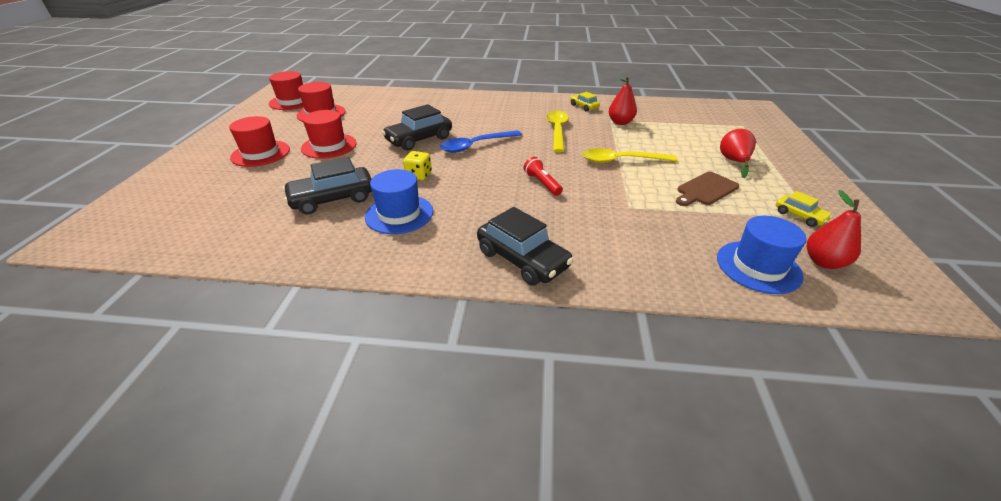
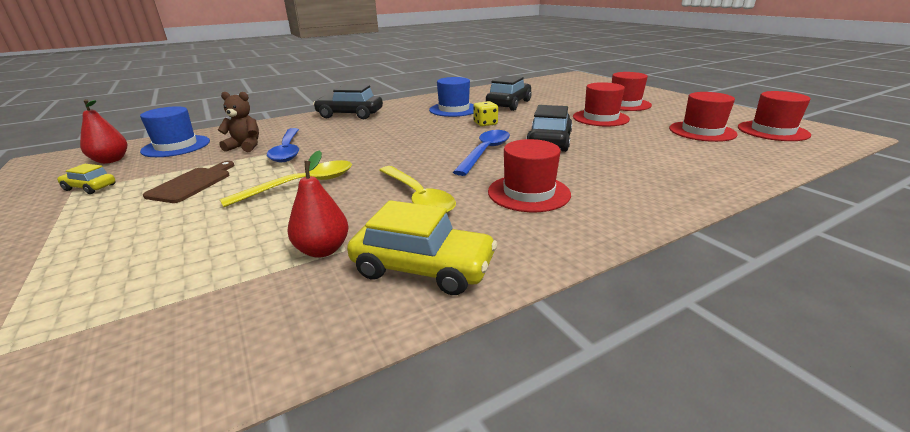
camera: 145 degrees right, 10 degrees down
red flashlight [524,157,563,196] -> none
yellow car [570,92,600,111] -> yellow car [347,200,497,295], size x1.85
red pear [720,129,756,178] -> none
none -> brown teddy bear [218,92,259,152]
none -> blue spoon [267,128,299,162]
none -> red hat [488,139,571,212]

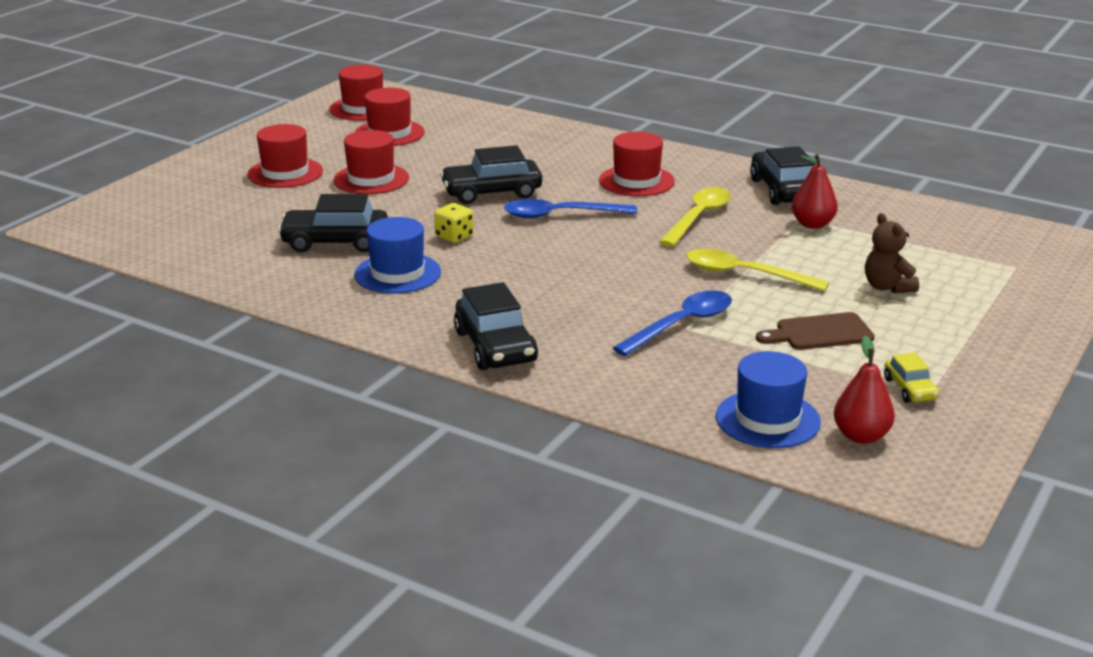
camera: 120 degrees left, 0 degrees up
brown teddy bear [218,92,259,152] -> brown teddy bear moved to [865,213,919,293]
yellow car [347,200,497,295] -> black car [750,146,815,205]

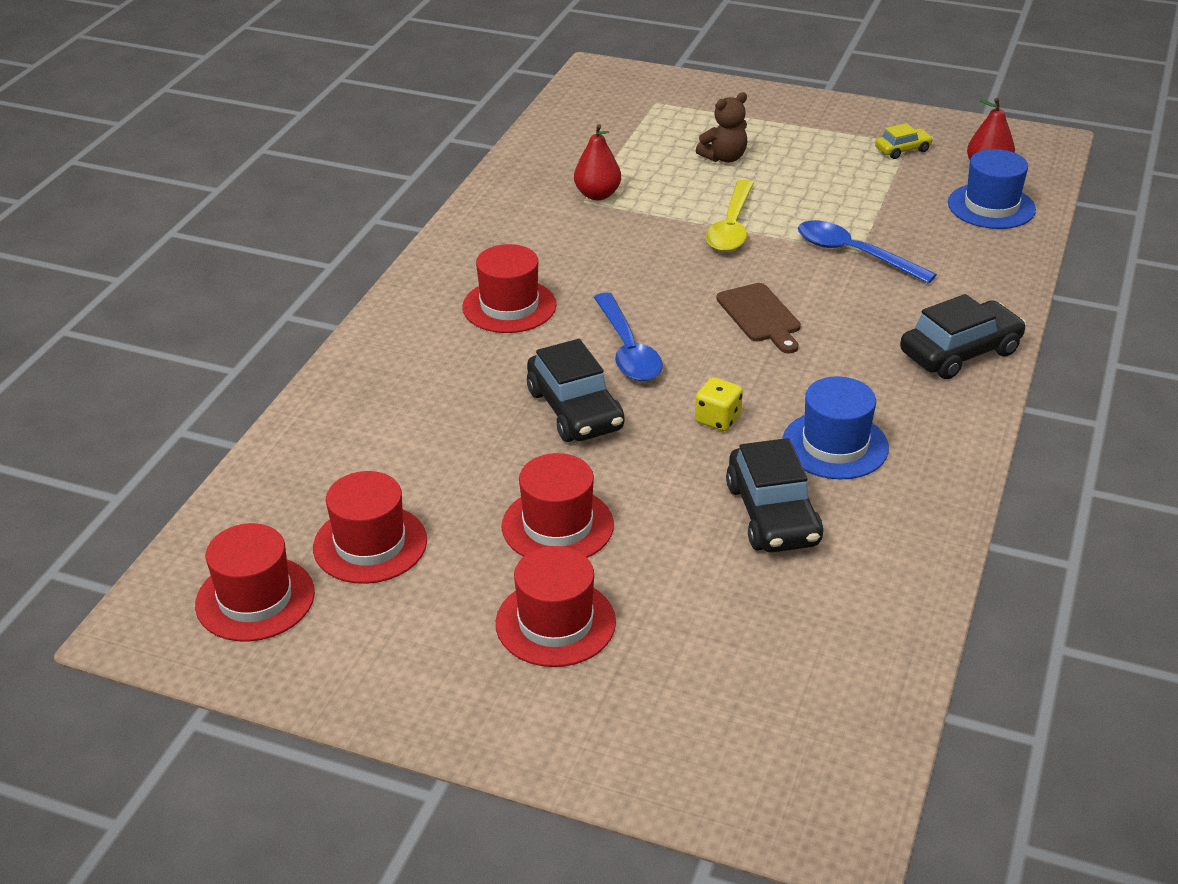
camera: 100 degrees left, 10 degrees up
yellow spoon [659,187,731,247] -> none
black car [750,146,815,205] -> none
brown cutting board [756,312,875,350] -> brown cutting board moved to [716,283,801,353]

